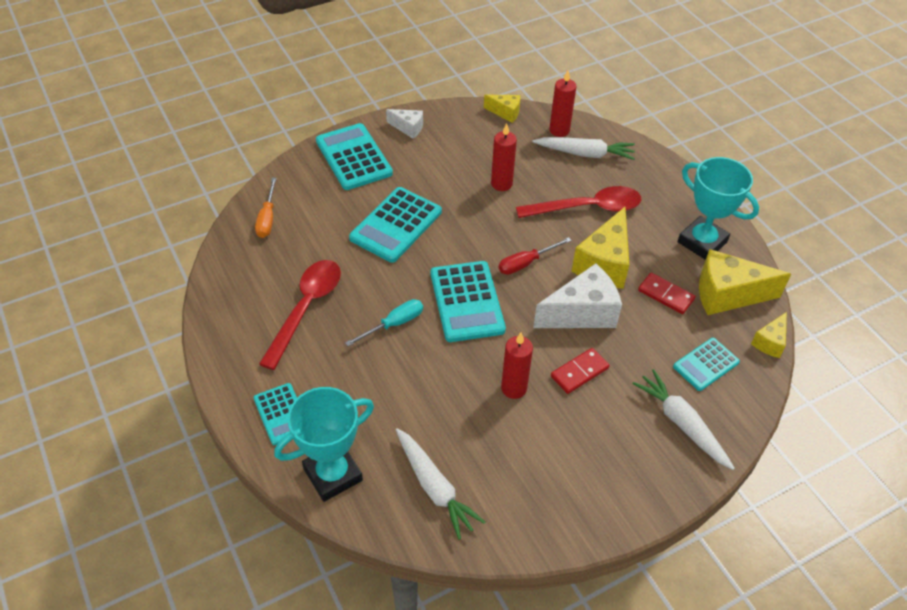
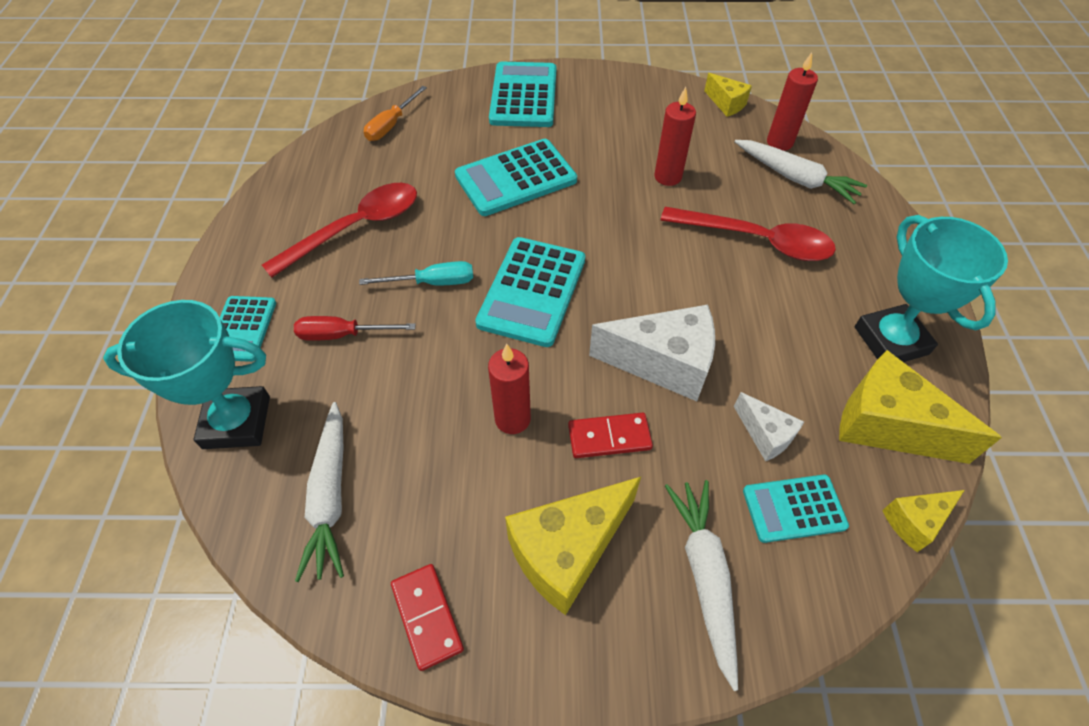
camera: 30 degrees right, 5 degrees up
white cheese [386,109,423,139] -> white cheese moved to [734,392,804,461]
red screwdriver [499,237,572,275] -> red screwdriver moved to [294,316,416,341]
yellow cheese [572,207,629,289] -> yellow cheese moved to [505,477,641,615]
red domino [638,273,695,314] -> red domino moved to [391,564,464,671]

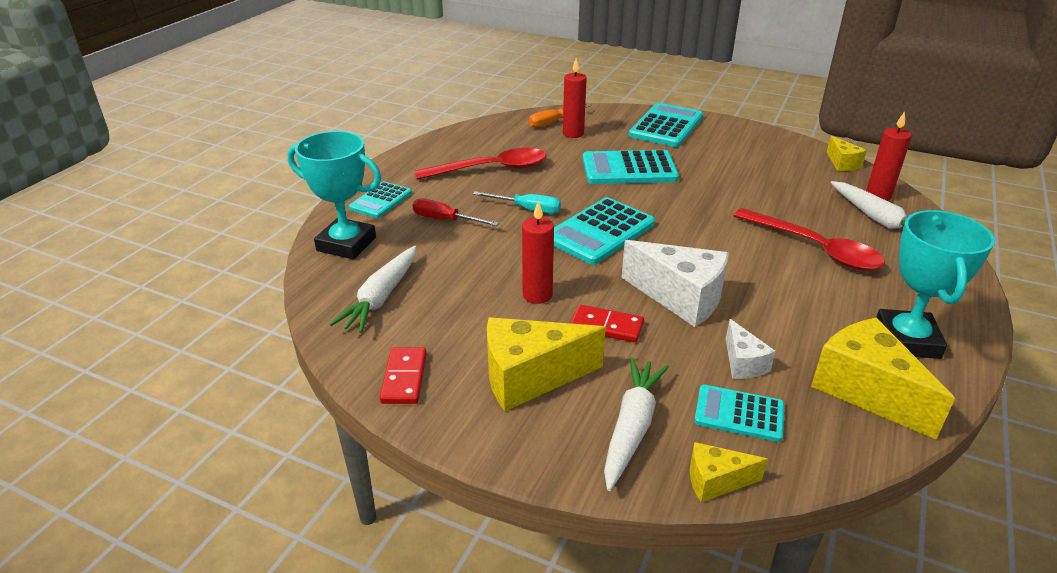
camera: 25 degrees right, 20 degrees down
red candle [654,87,696,186] -> red candle moved to [563,58,587,138]
yellow cheese [882,490,965,552] -> yellow cheese moved to [690,442,768,502]

